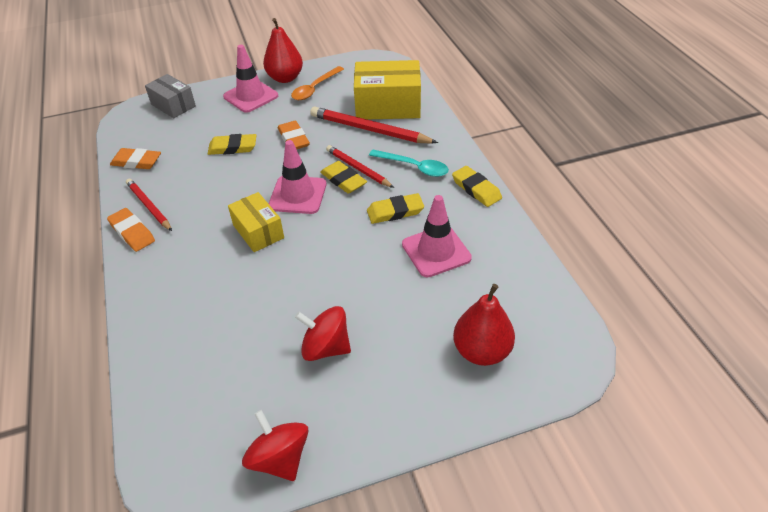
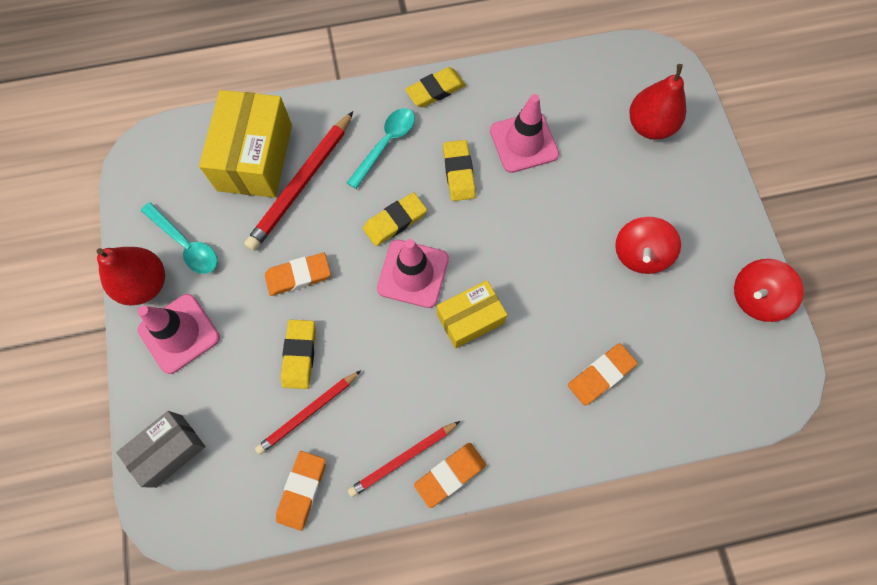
camera: 85 degrees left, 25 degrees up
orange spoon [291,66,344,100] -> turquoise spoon [141,202,218,274]
red pencil [326,145,394,188] -> red pencil moved to [255,370,361,455]
none -> orange eraser [568,343,637,406]

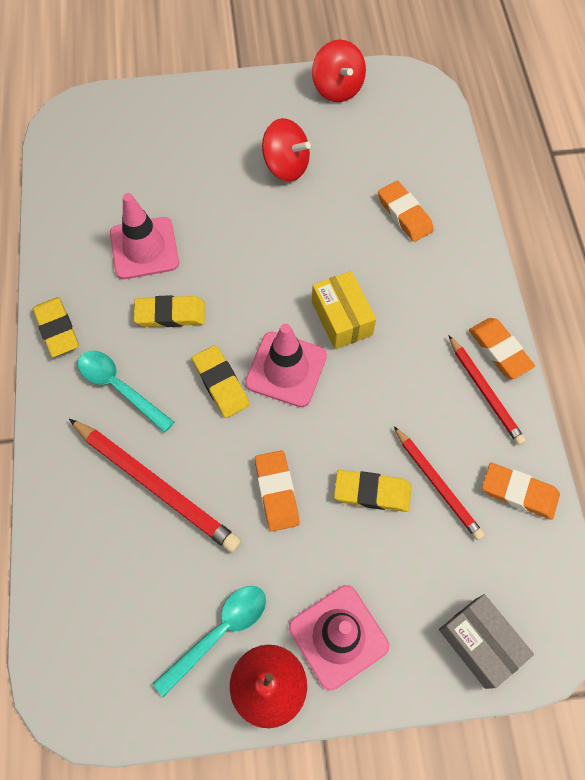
camera: 85 degrees left, 5 degrees down
yellow box [199,90,292,198] -> none
red pear [629,64,686,140] -> none

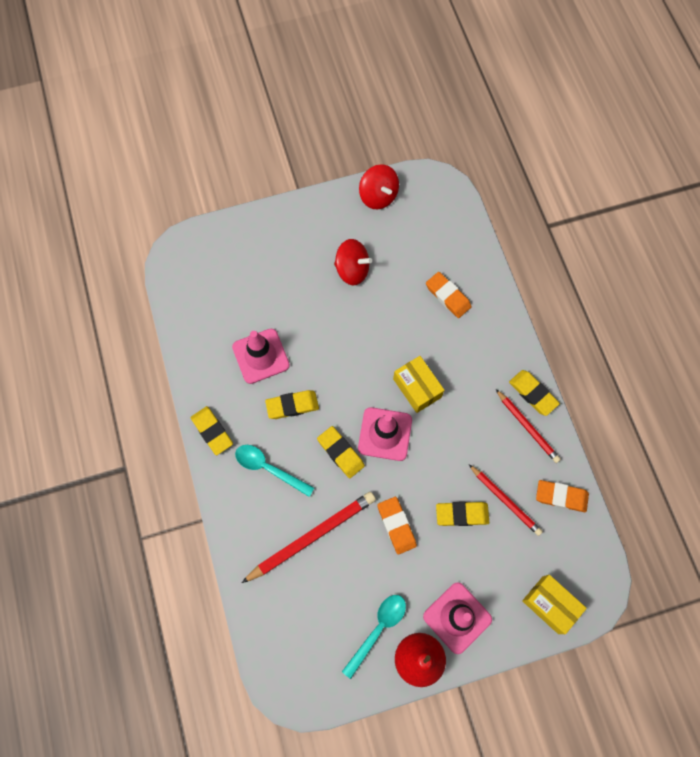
camera: 10 degrees left, 5 degrees up
red pencil [69,419,241,552] -> red pencil turned 60 degrees counterclockwise [242,492,376,583]
grey box [439,594,534,689] -> yellow box [522,575,587,634]
orange eraser [469,318,535,379] -> yellow eraser [509,370,560,416]

